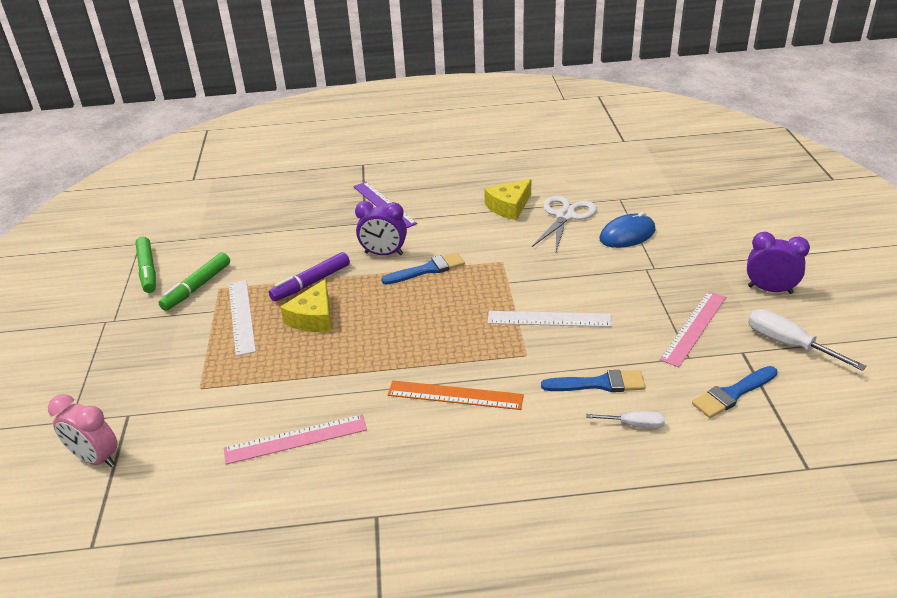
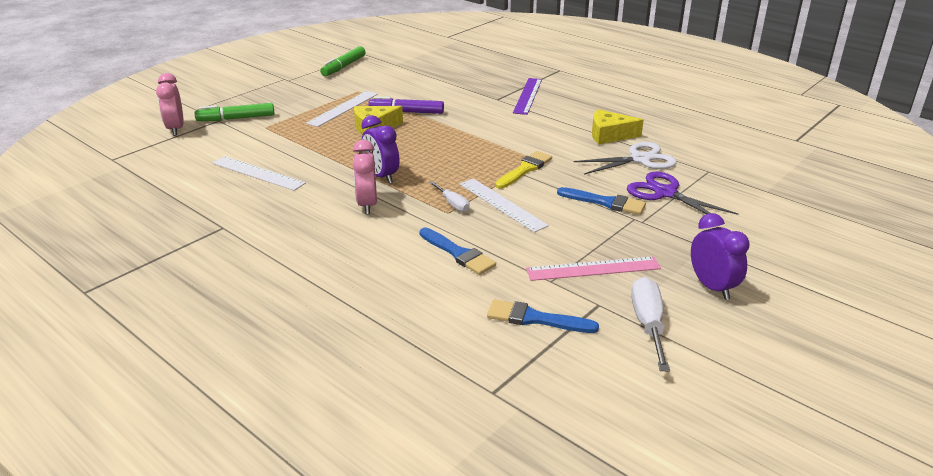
camera: 45 degrees right, 5 degrees down
green marker [158,252,230,311] -> green marker moved to [195,103,275,121]
pink ruler [224,414,367,464] -> white ruler [212,156,306,191]
purple clock [355,201,407,255] -> purple clock moved to [361,115,399,183]
blue brush [381,252,465,285] -> blue brush moved to [557,187,646,215]
orange ruler [387,380,524,410] -> pink clock [353,140,377,214]
white screwdriver [586,411,665,429] -> white screwdriver moved to [429,181,470,212]
blue mouse [599,212,656,248] -> purple scissors [627,171,739,215]
none -> yellow brush [495,151,552,189]

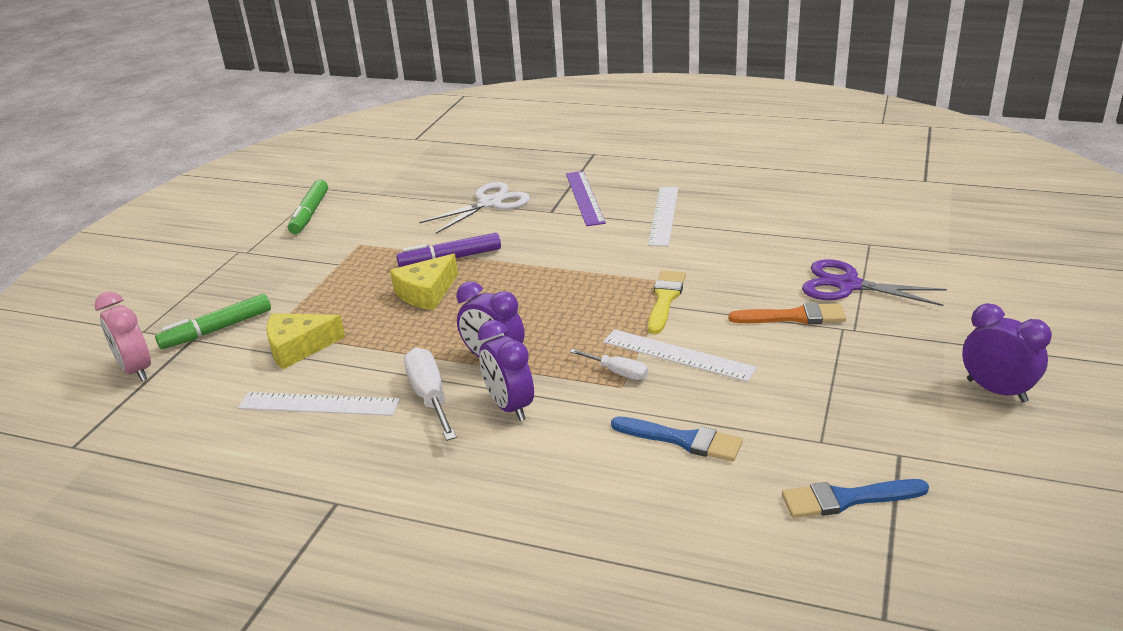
camera: 20 degrees left, 0 degrees up
white ruler [306,91,378,127] -> white ruler moved to [648,187,678,246]
pink clock [353,140,377,214] -> purple clock [478,320,534,421]
pink ruler [526,256,661,281] -> none
blue brush [557,187,646,215] -> orange brush [728,302,846,324]
white scissors [574,142,677,175] -> white scissors moved to [419,182,530,234]
yellow cheese [592,109,644,145] -> yellow cheese moved to [266,313,345,369]
white screwdriver [631,277,670,371] -> white screwdriver moved to [404,347,457,441]

